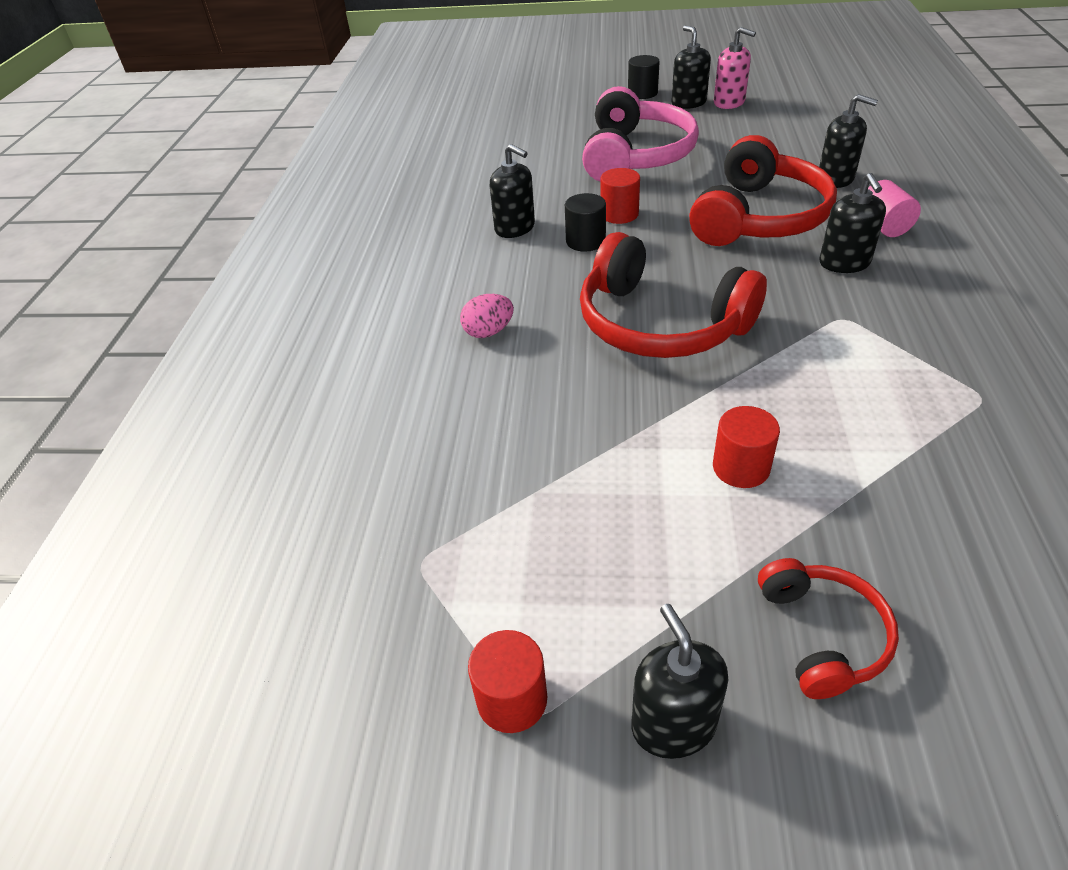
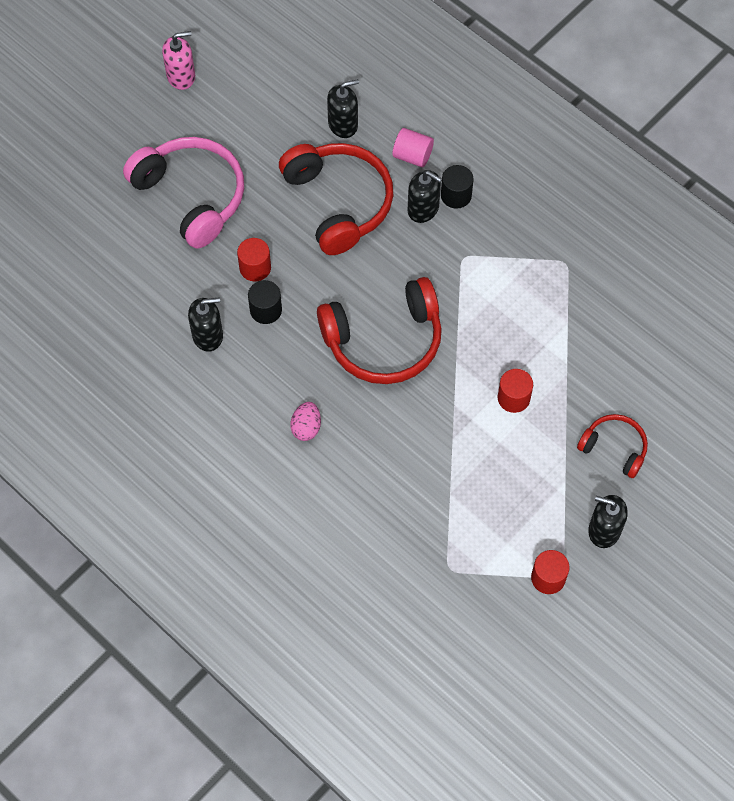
camera: 55 degrees left, 20 degrees up
black cylinder [628,55,660,99] -> black cylinder moved to [441,165,474,209]
black soap dispenser [671,26,711,109] -> none

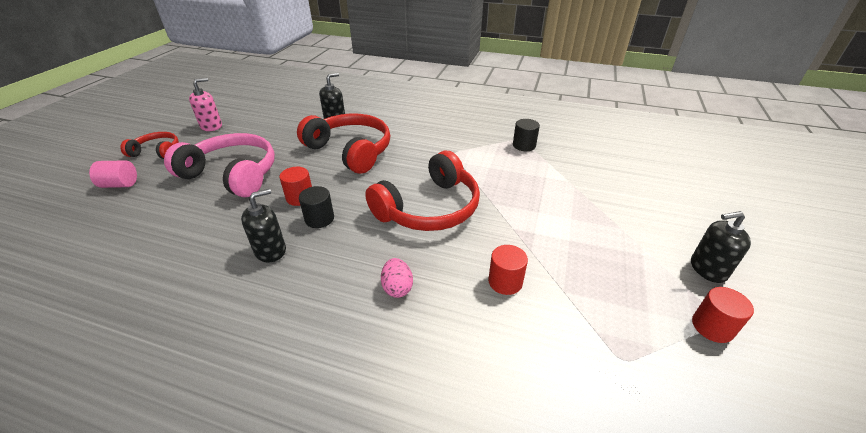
camera: 25 degrees left, 25 degrees down
pink cylinder [392,128,434,167] -> pink cylinder moved to [89,160,137,188]
black soap dispenser [407,170,442,223] -> none
black cylinder [441,165,474,209] -> black cylinder moved to [513,119,540,151]
red cylinder [497,369,533,413] -> red cylinder moved to [488,245,528,295]
red headphones [577,414,648,478] -> red headphones moved to [120,132,179,159]

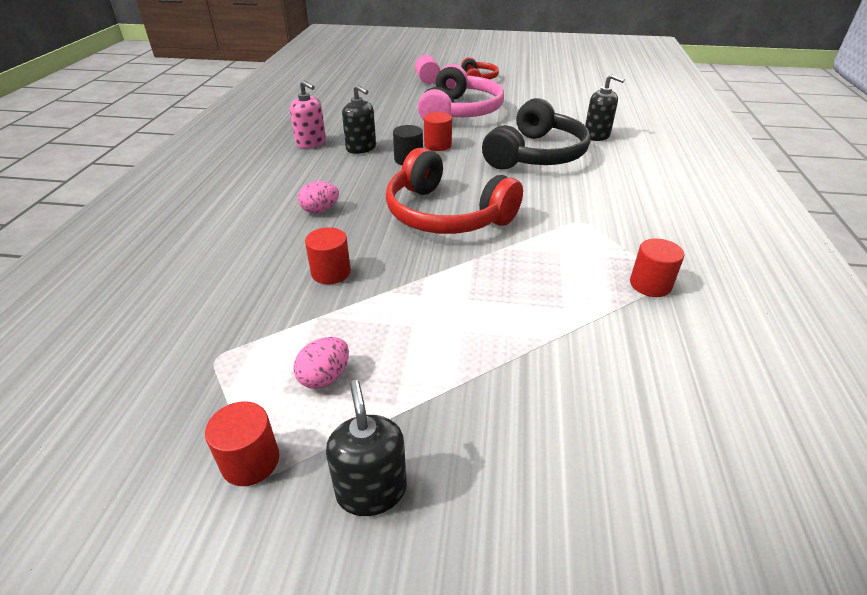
camera: 80 degrees right, 0 degrees up
pink soap dispenser [189,78,222,131] -> pink soap dispenser moved to [290,80,326,149]
red headphones [297,113,390,174] -> black headphones [482,98,591,170]
black cylinder [513,119,540,151] -> red cylinder [630,238,684,297]
none -> pink egg [293,337,349,389]

